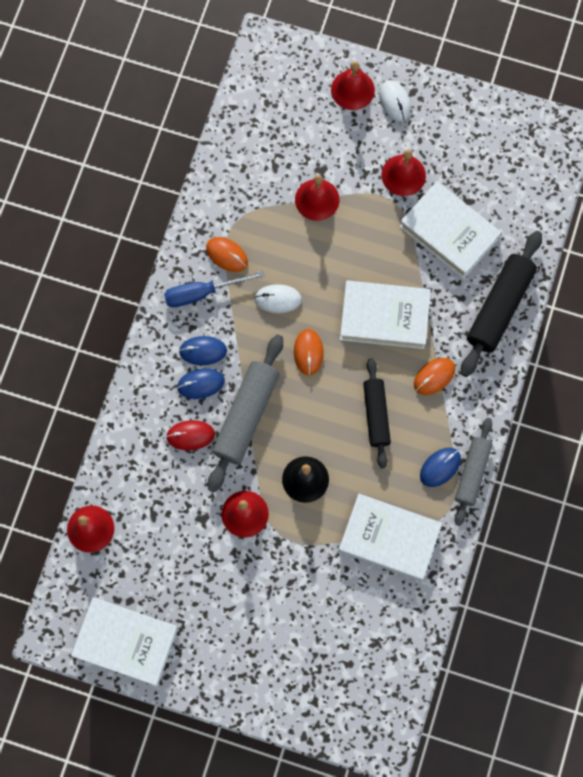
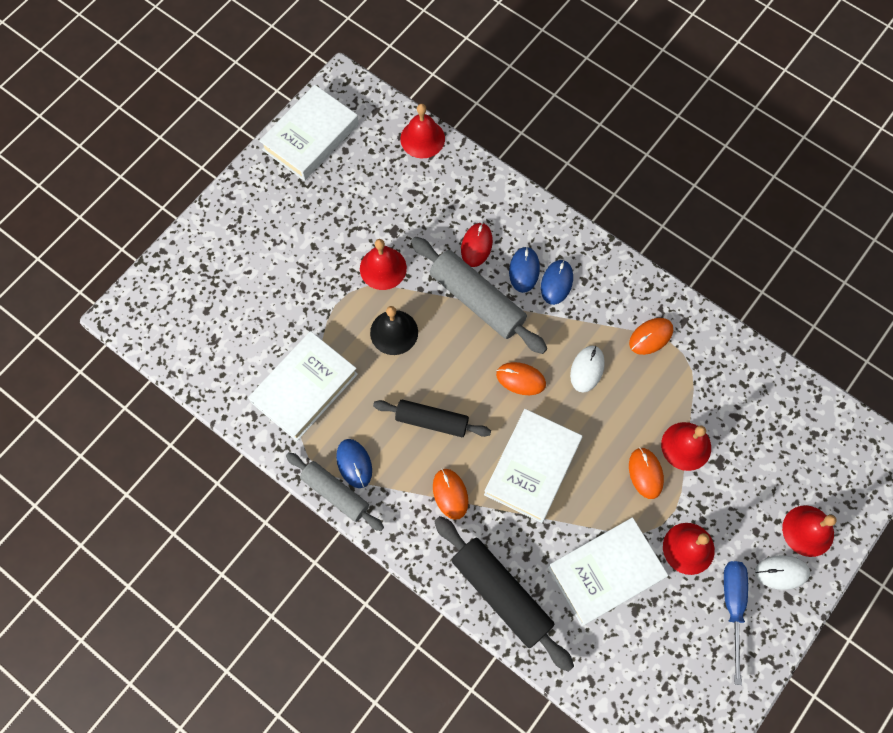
camera: 110 degrees right, 5 degrees down
blue screwdriver [164,271,264,307] -> blue screwdriver moved to [724,561,748,685]
none -> orange mouse [629,447,664,499]

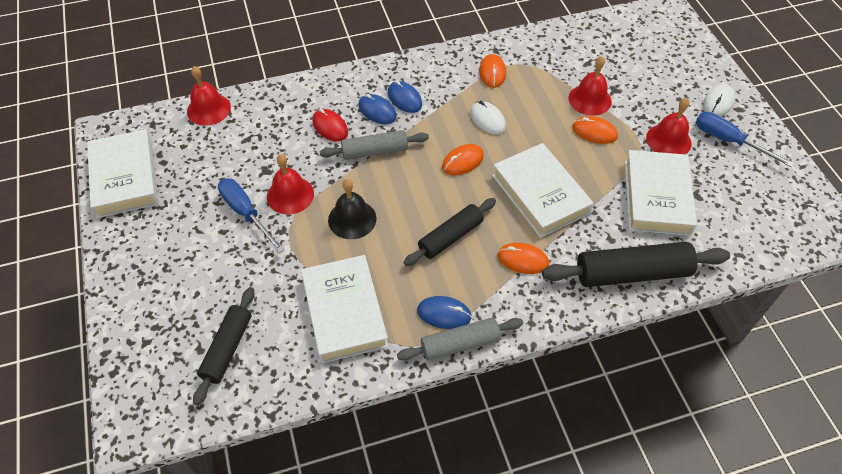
camera: 55 degrees left, 15 degrees down
grey rolling pin [411,237,547,354] -> grey rolling pin [319,130,429,160], size x0.65
red bell [782,505,837,557] -> none
none -> black rolling pin [193,287,254,406]
none -> blue screwdriver [218,178,285,253]

